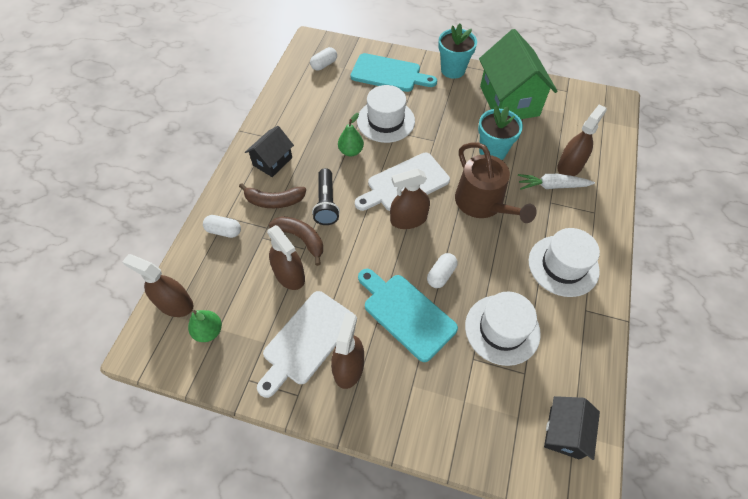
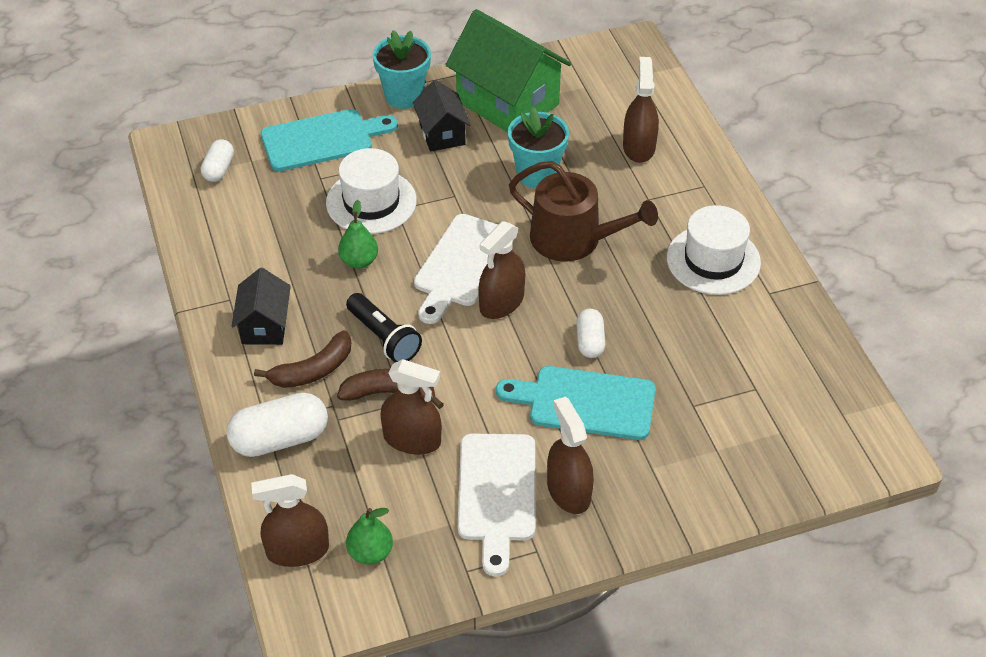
camera: 35 degrees left, 10 degrees down
white capsule [203,215,241,238] -> white capsule [226,393,328,457], size x1.71
white hat [465,292,541,366] -> none
white carrot [518,174,595,190] -> none
black house [544,396,600,460] -> black house moved to [413,80,471,152]

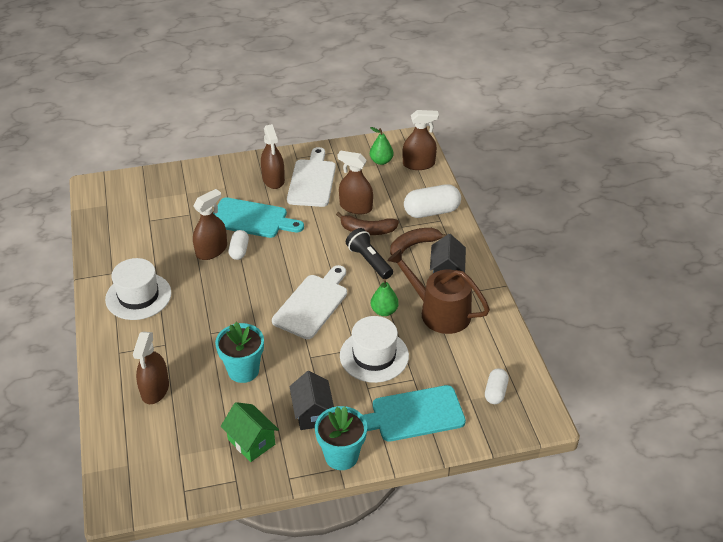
camera: 175 degrees left, 5 degrees down
green house [445,9,571,132] -> green house [221,402,279,462], size x0.54
brown spray bottle [478,221,525,319] -> brown spray bottle moved to [193,189,227,260]
brown watering can [509,161,658,262] -> brown watering can moved to [387,249,490,334]

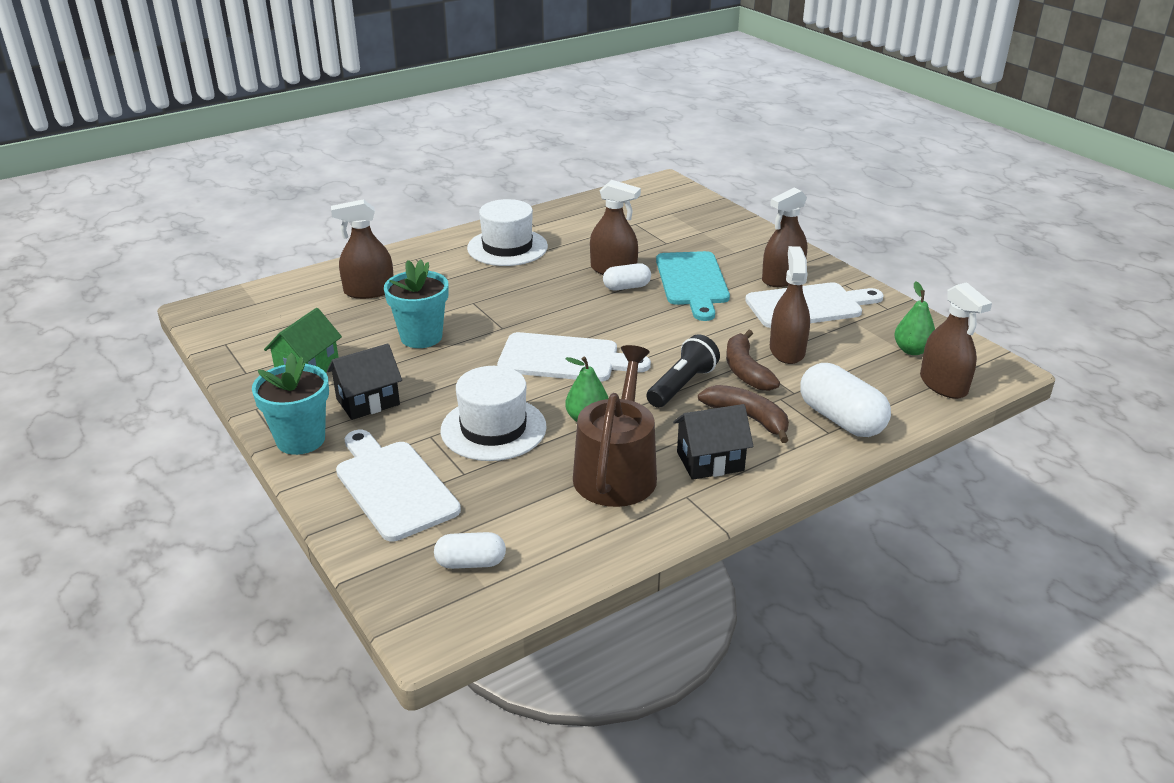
camera: 70 degrees right, 10 degrees down
turquoise cutting board [363,385,466,442] -> white cutting board [336,430,461,541]

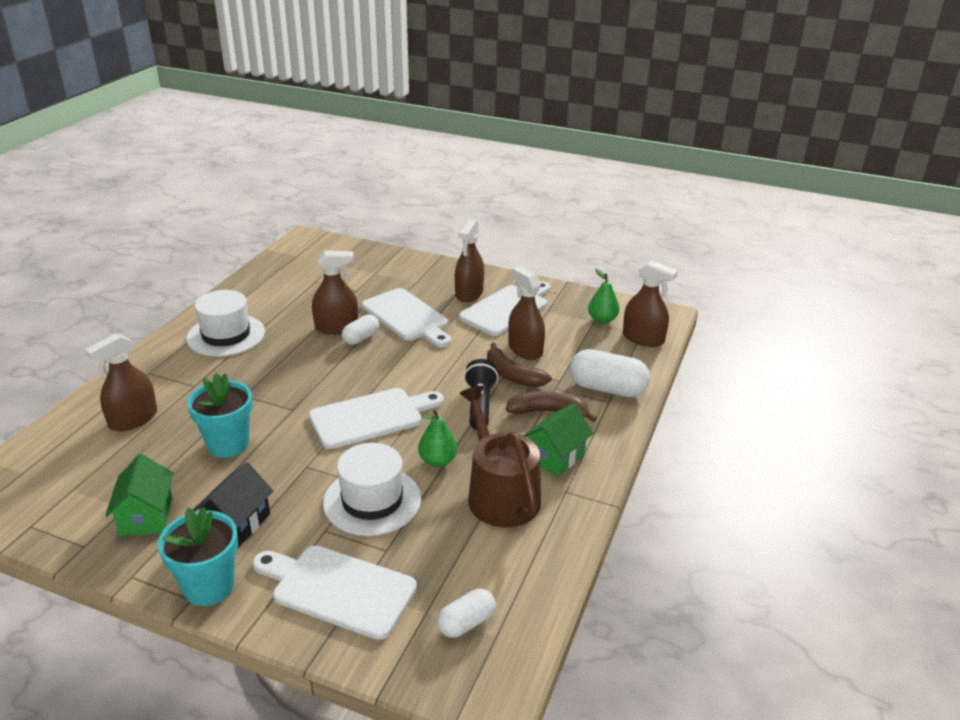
camera: 35 degrees left, 0 degrees up
turquoise cutting board [656,251,730,321] -> white cutting board [362,288,451,347]
black house [673,404,753,480] -> green house [523,403,593,477]

